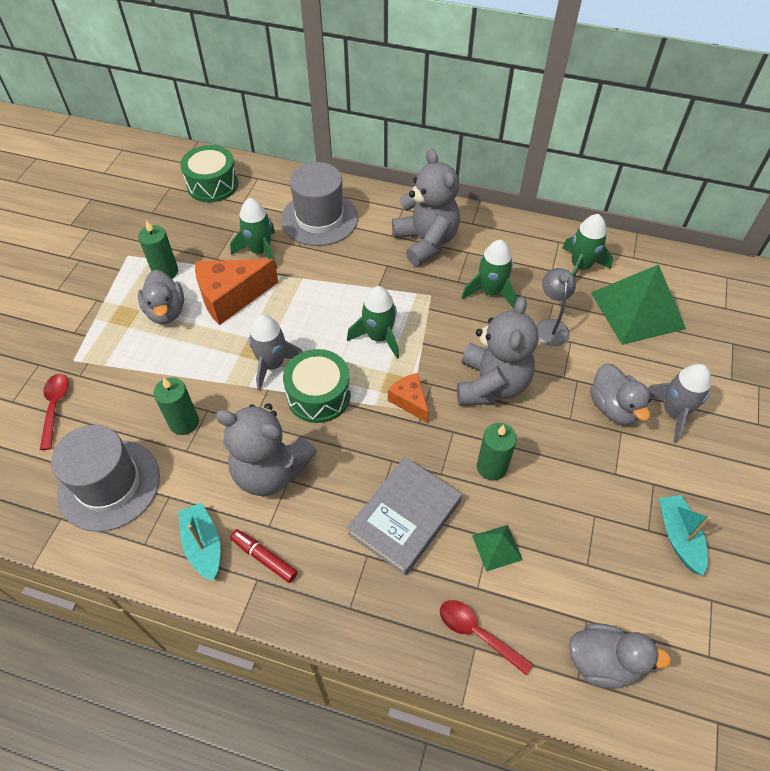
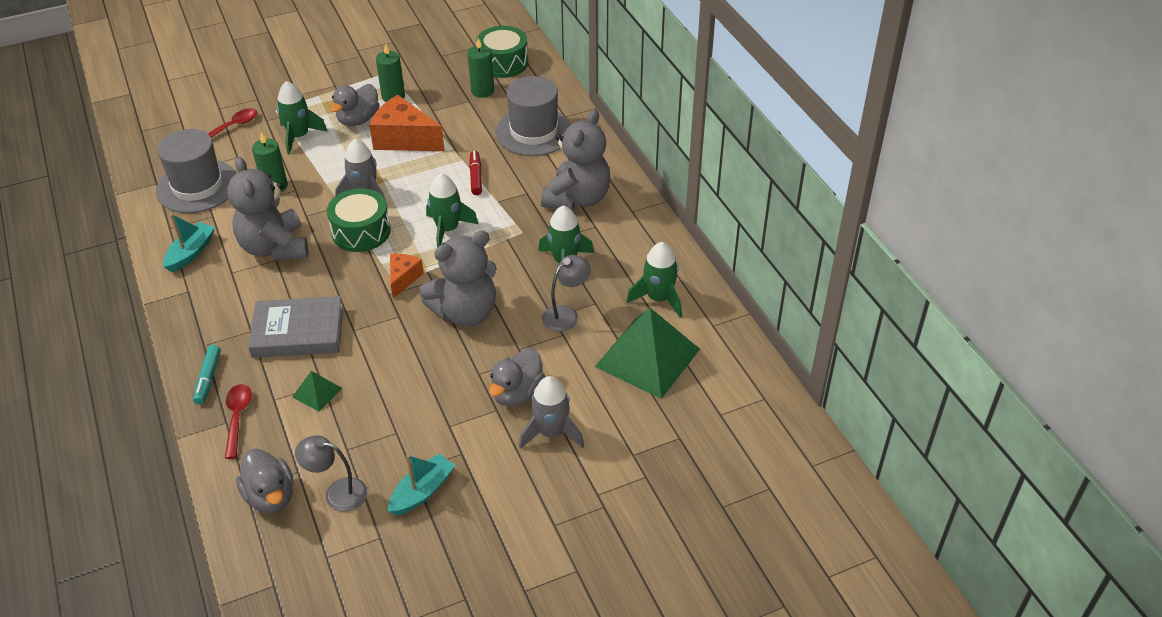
camera: 50 degrees right, 10 degrees down
green rocket [230,198,277,269] -> green rocket moved to [277,81,328,154]
red marker [230,529,298,583] -> red marker moved to [469,151,482,195]
green candle [477,423,517,480] -> green candle moved to [468,38,494,98]
none -> turquoise marker [193,345,221,405]
none -> grey lamp [295,435,367,512]

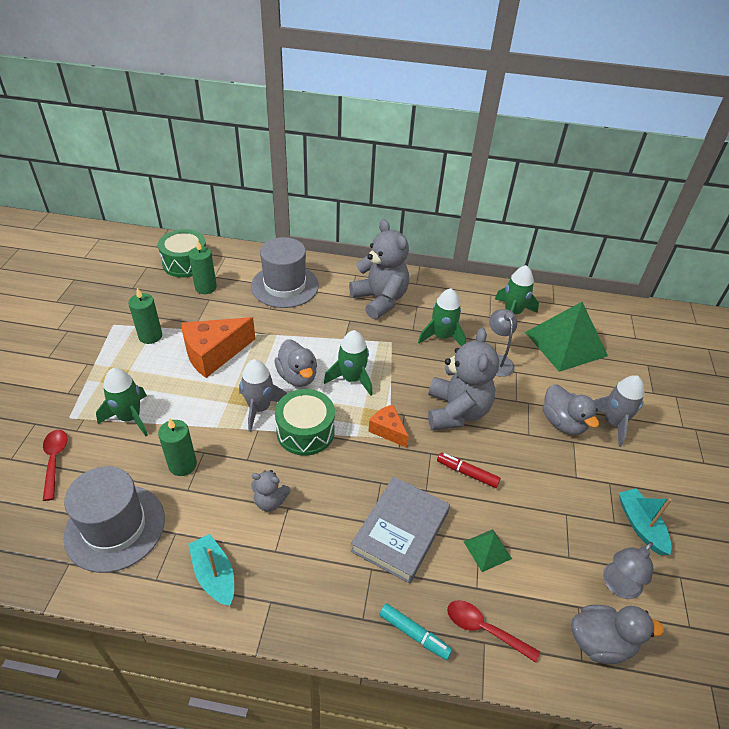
camera: 60 degrees left, 0 degrees up
grey teddy bear [227,157,308,261] -> grey teddy bear [251,470,291,512], size x0.48
grey duck [330,84,379,126] -> grey duck moved to [274,339,317,387]
red marker [469,151,482,195] -> red marker moved to [437,452,501,488]

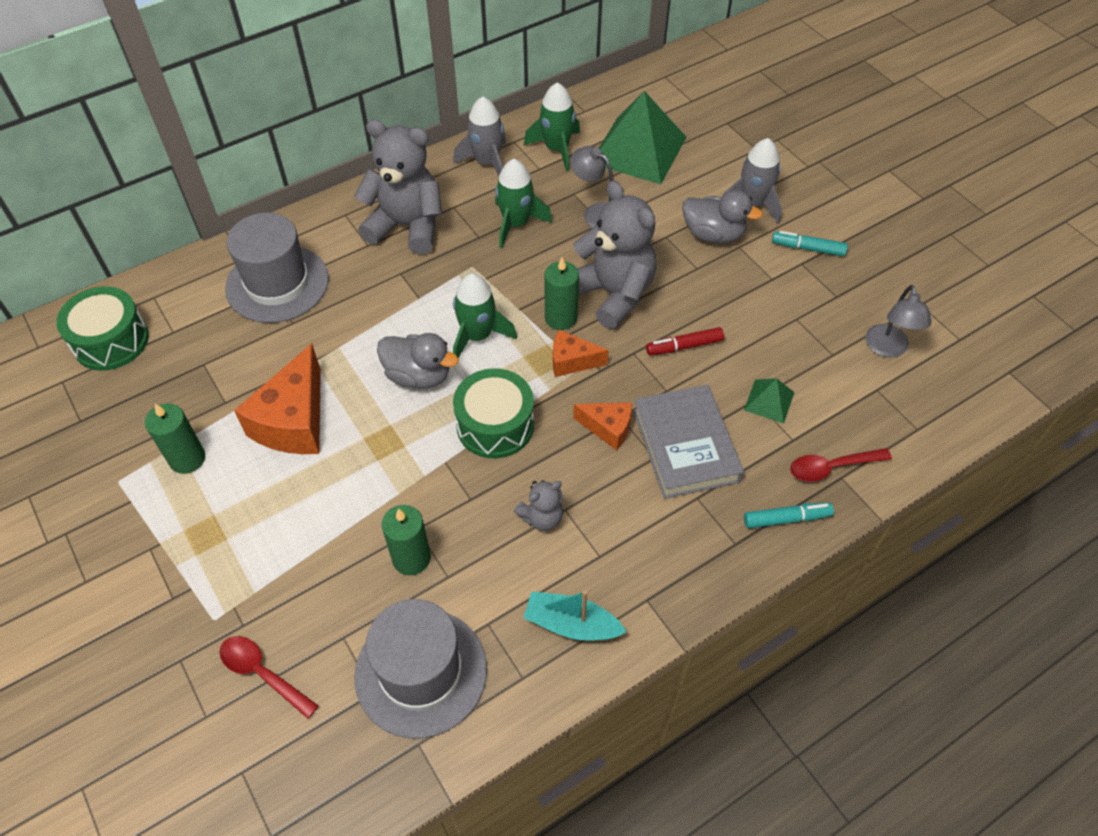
camera: 40 degrees left, 10 degrees up
green rocket [96,368,148,436] -> none
green candle [189,240,217,294] -> green candle moved to [544,258,579,330]
grey rocket [239,359,287,432] -> grey rocket moved to [453,96,506,176]
grey duck [572,605,664,664] -> none
turquoise boat [619,489,672,555] -> none
none -> orange cheese [573,402,632,451]
none -> turquoise marker [772,231,848,256]

